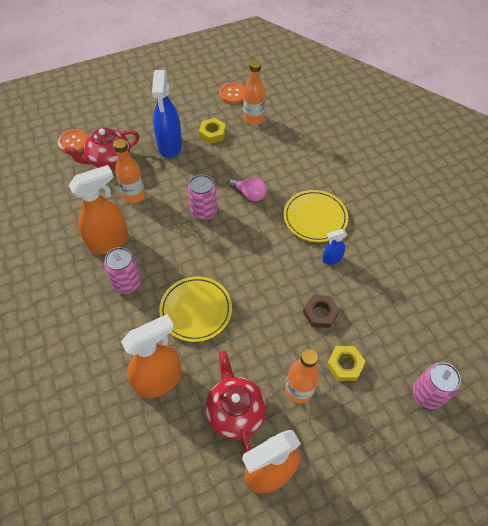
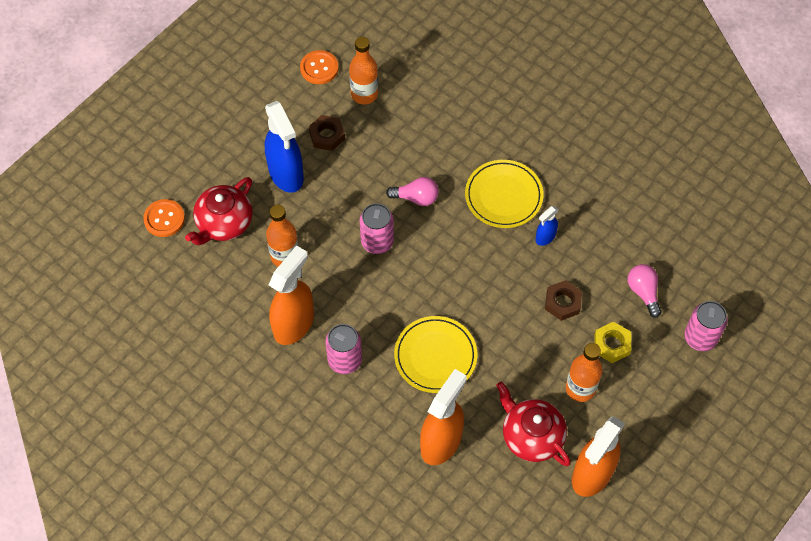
camera: 25 degrees left, 5 degrees up
yellow nut [199,118,226,144] -> brown nut [309,115,345,151]
none -> pink light bulb [628,264,661,318]

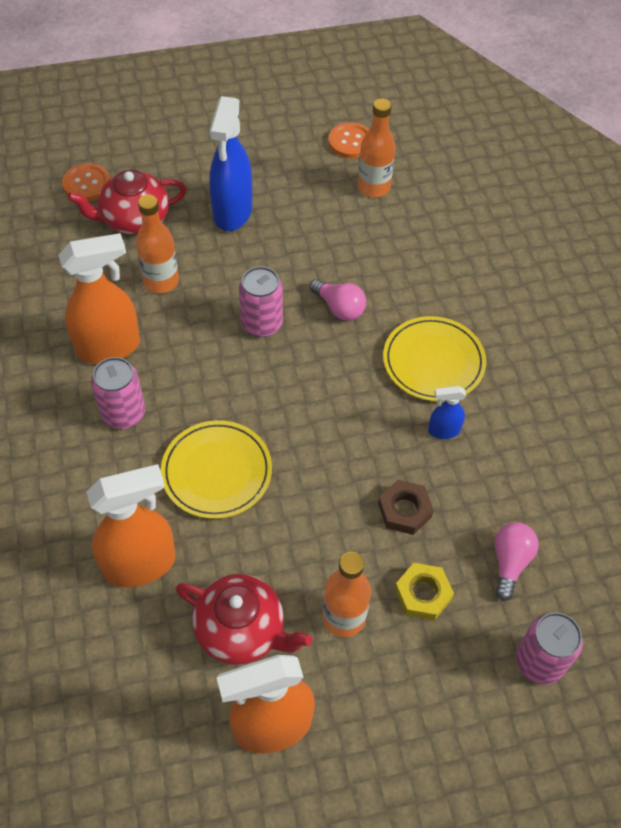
camera: 35 degrees right, 5 degrees down
brown nut [309,115,345,151] -> none
red teapot [496,381,571,466] -> red teapot turned 120 degrees clockwise [176,574,312,665]

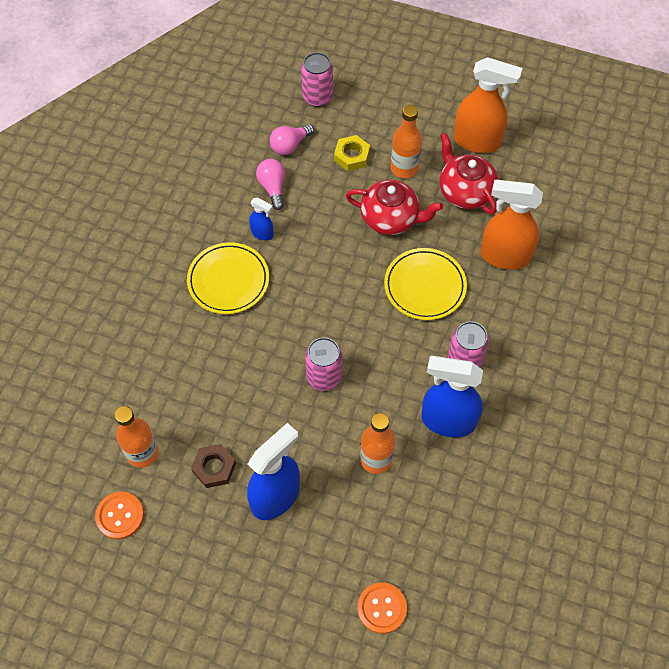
camera: 145 degrees left, 5 degrees up
orange spray bottle [58,233,140,364] -> blue spray bottle [421,356,483,437]
red teapot [68,170,187,234] -> red teapot moved to [346,180,443,235]
pink light bulb [310,279,366,321] -> pink light bulb moved to [256,159,285,210]
brown nut [378,480,434,535] -> brown nut moved to [191,444,236,488]

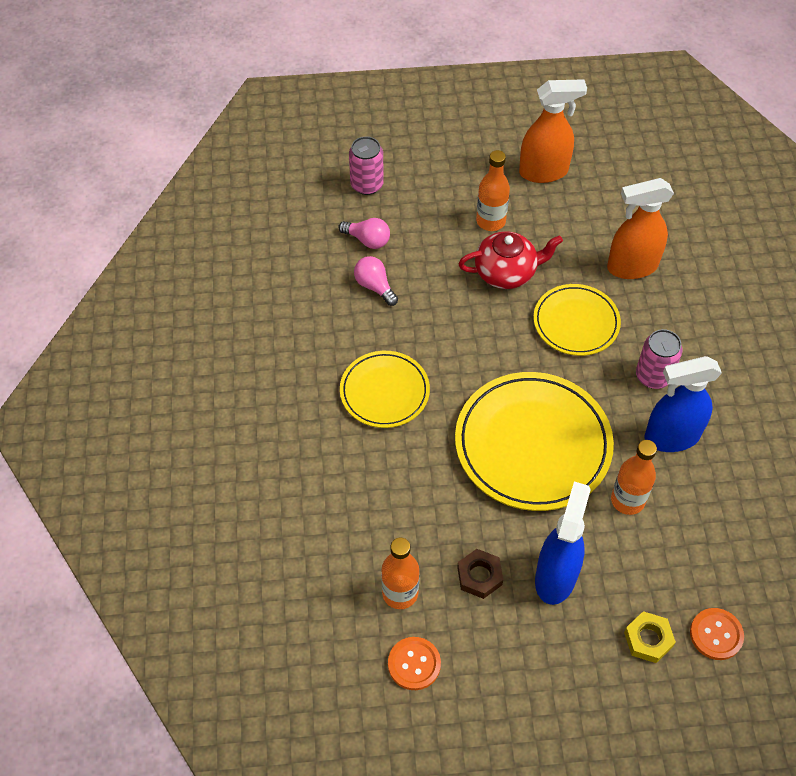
camera: 25 degrees left, 5 degrees down
blue spray bottle [249,197,274,241] -> none
pink light bulb [270,124,314,155] -> pink light bulb turned 90 degrees counterclockwise [338,218,390,249]
pink can [305,337,342,391] -> yellow plate [455,372,614,511]
yellow nut [334,135,370,171] -> yellow nut moved to [624,611,676,663]
red teapot [440,133,498,215] -> none

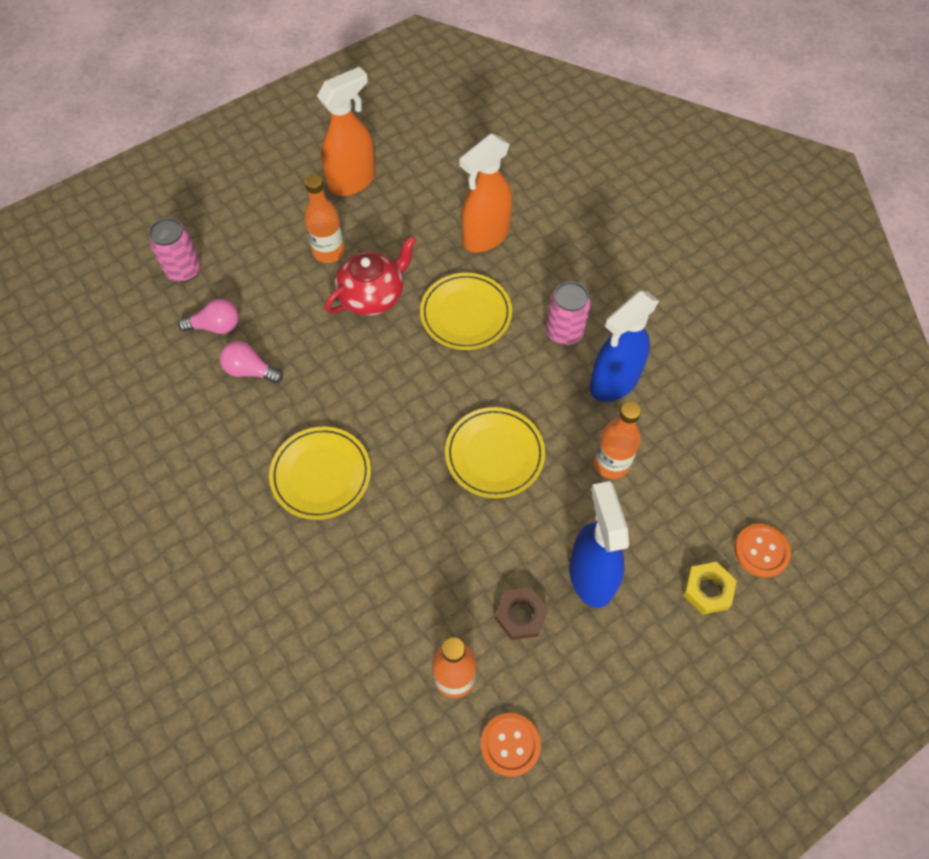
camera: 30 degrees left, 5 degrees up
yellow plate [455,372,614,511] -> yellow plate [445,407,545,498], size x0.59

